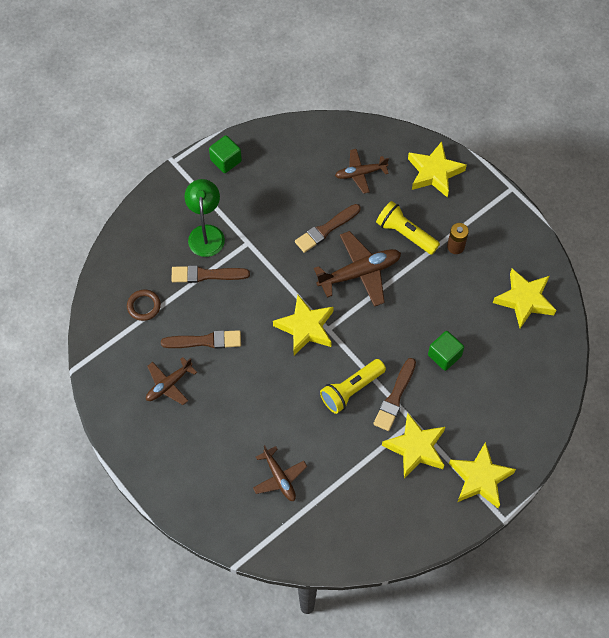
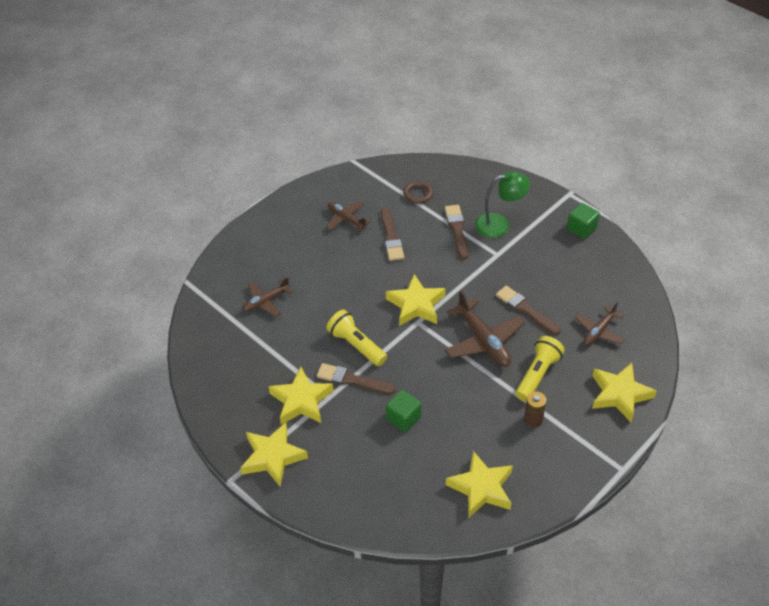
camera: 85 degrees right, 15 degrees down
brown plane [335,149,389,194] -> brown plane turned 120 degrees counterclockwise [575,302,624,345]

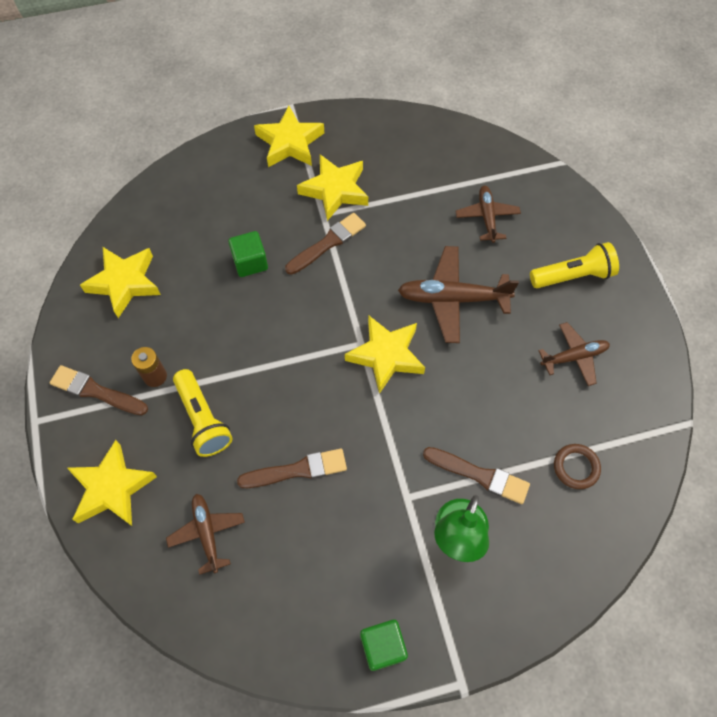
camera: 120 degrees right, 15 degrees up
yellow flashlight [326,310,387,366] -> yellow flashlight moved to [530,242,619,288]
brown brush [381,207,404,261] -> brown brush moved to [50,365,148,415]
brown plane [445,290,525,367] -> brown plane moved to [398,246,519,343]

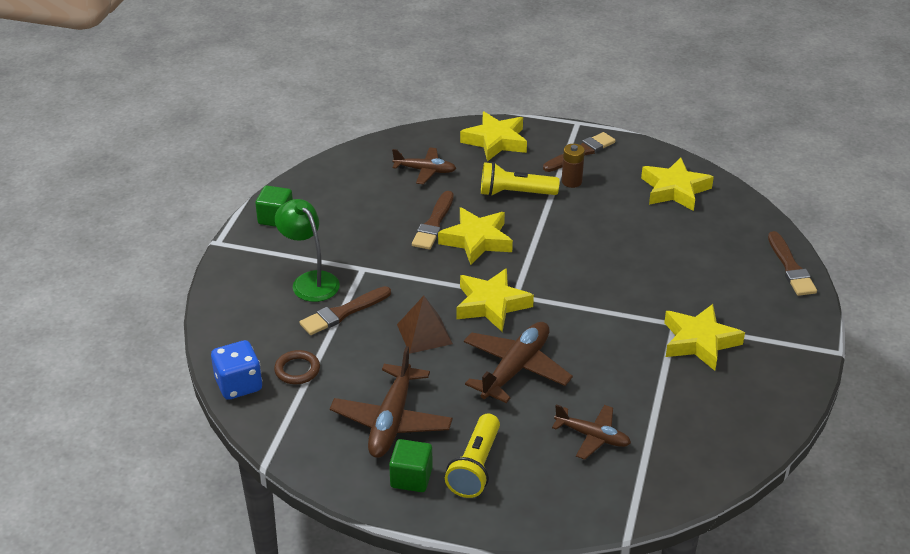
camera: 120 degrees right, 25 degrees down
green cube [228,231,268,277] -> green cube moved to [389,439,433,492]
yellow star [254,106,324,167] -> yellow star moved to [438,207,513,265]
brown brush [285,213,366,275] -> brown brush moved to [768,231,817,296]
brown plane [538,322,610,386] -> brown plane [330,346,453,458], size x1.60
none -> blue dice [211,340,262,400]
none -> brown pyramid [397,296,453,354]

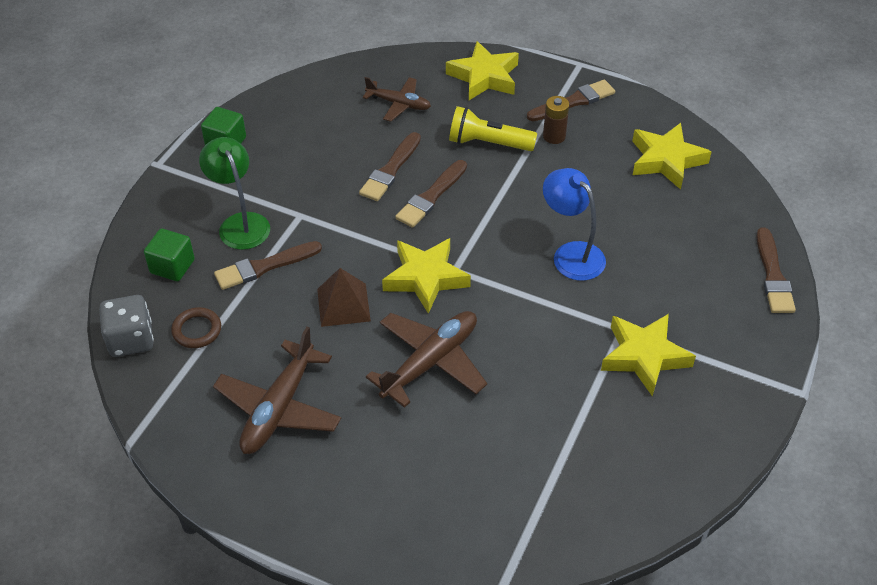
camera: 10 degrees right, 10 degrees up
blue dice [211,340,262,400] -> grey dice [99,295,154,357]
green cube [389,439,433,492] -> green cube moved to [144,228,195,281]
yellow star [438,207,513,265] -> brown brush [395,160,467,228]
yellow flashlight [445,413,500,498] -> none
brown plane [552,404,631,460] -> none
none -> blue lamp [543,168,606,281]

